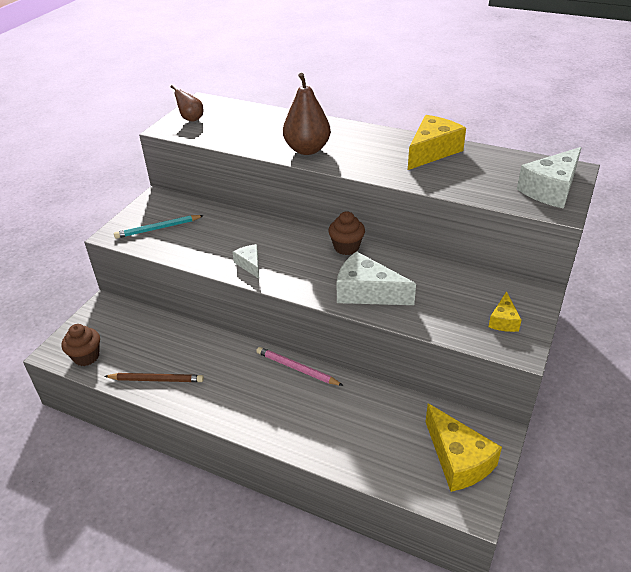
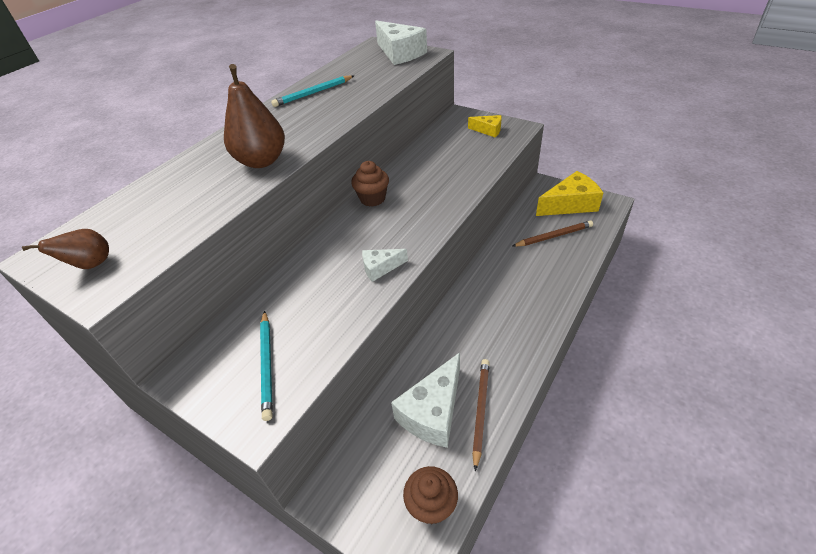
camera: 80 degrees left, 5 degrees up
pink pencil [256,347,343,386] -> none
white cheese [337,251,416,305] -> white cheese moved to [391,352,460,448]
yellow cheese [408,115,466,170] -> turquoise pencil [271,75,354,107]
none -> brown pencil [513,221,593,247]

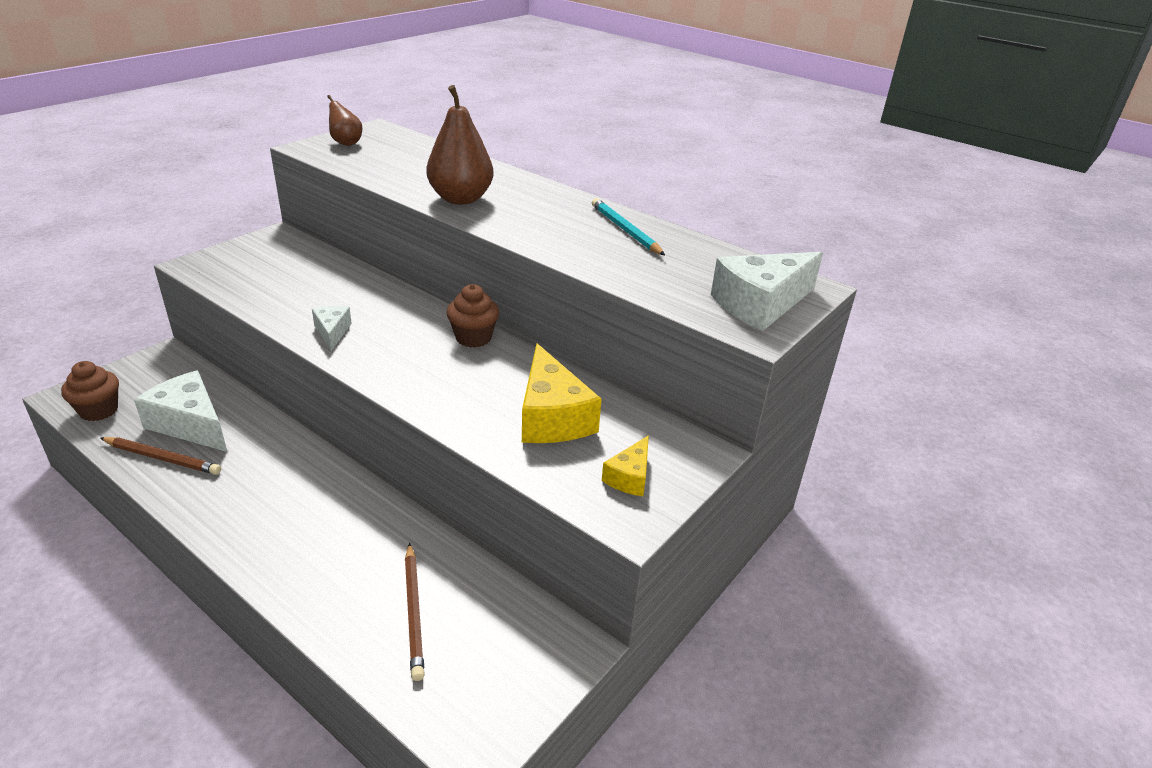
camera: 90 degrees right, 10 degrees down
turquoise pencil [260,311,273,421] -> none
yellow cheese [536,171,603,216] -> yellow cheese moved to [522,343,602,443]

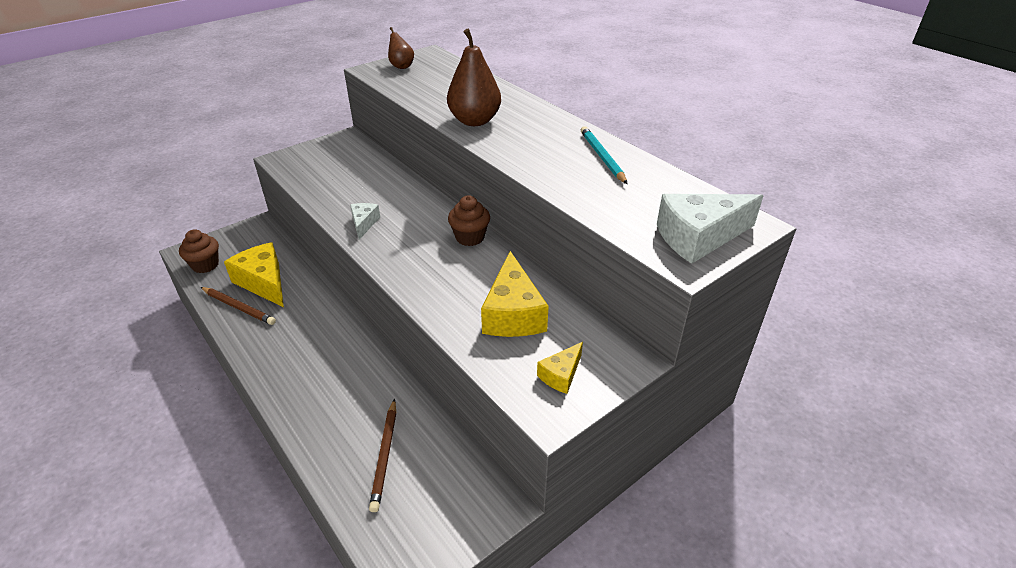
camera: 15 degrees right, 5 degrees up
white cheese [134,371,227,452] -> yellow cheese [224,242,284,307]

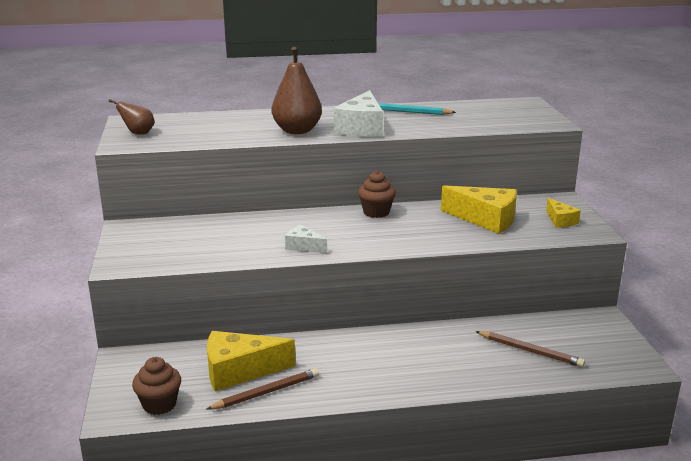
camera: 60 degrees left, 15 degrees down
white cheese [657,194,764,264] -> white cheese moved to [334,90,383,137]

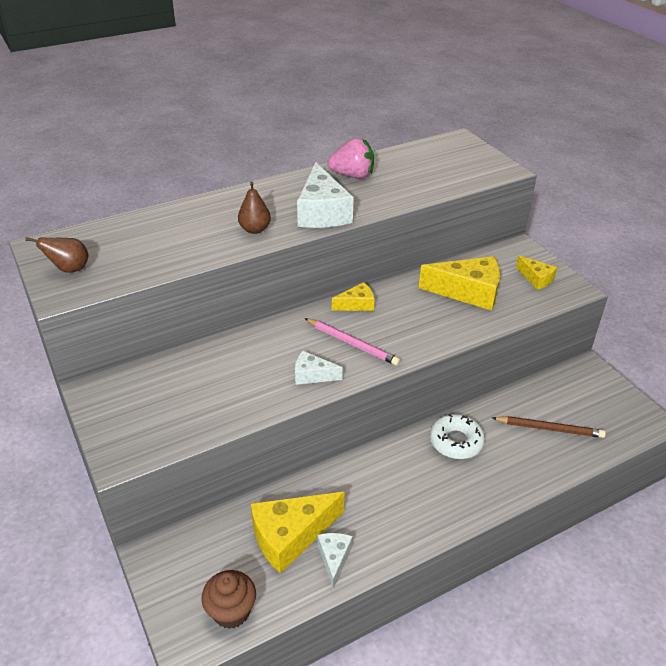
camera: 20 degrees left, 15 degrees up
brown pencil [206,368,319,410] -> white cheese [318,533,353,589]
brown pear [272,47,322,134] -> brown pear [238,181,271,234], size x0.57
brown cupcake [358,171,396,218] -> yellow cheese [332,282,375,311]
turquoise pencil [378,103,456,115] -> pink strawberry [327,138,374,179]
none -> pink pencil [305,318,400,366]
none -> white donut [430,414,485,459]

